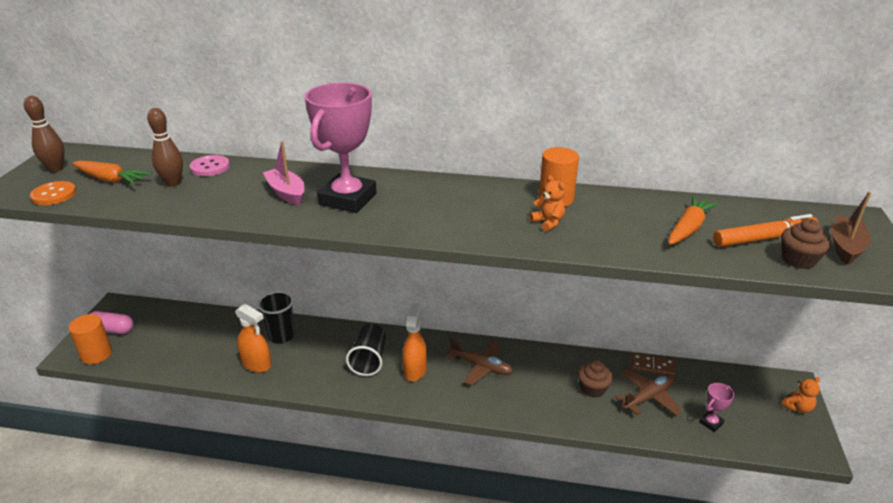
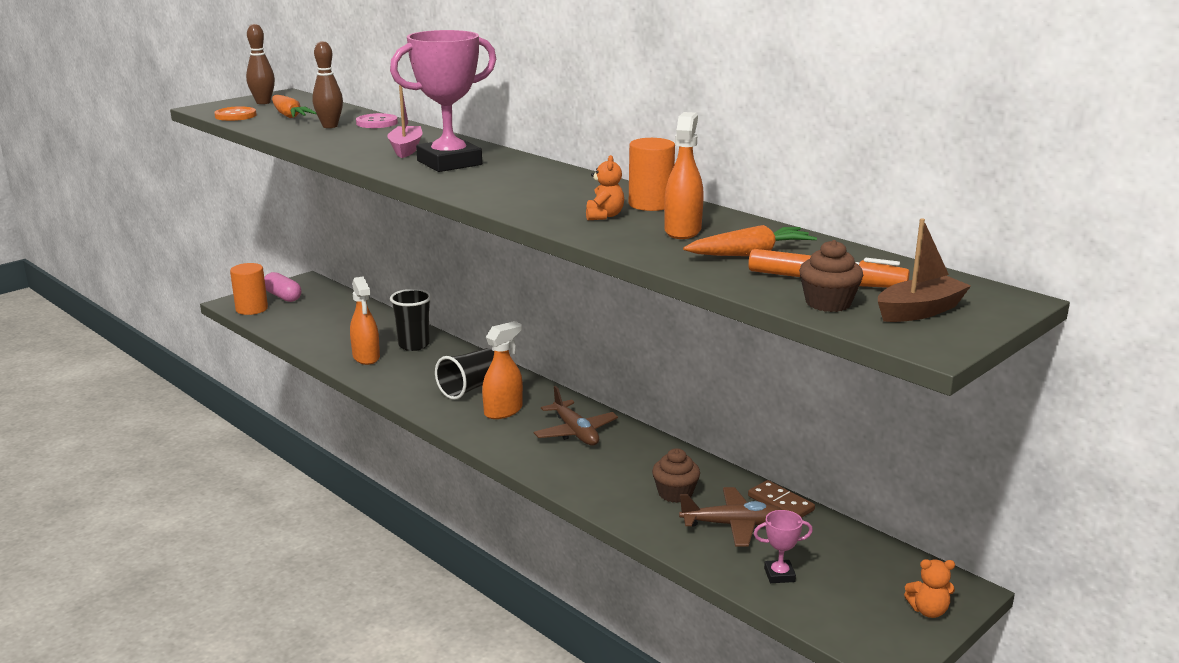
camera: 35 degrees right, 10 degrees down
none -> orange spray bottle [664,112,704,239]

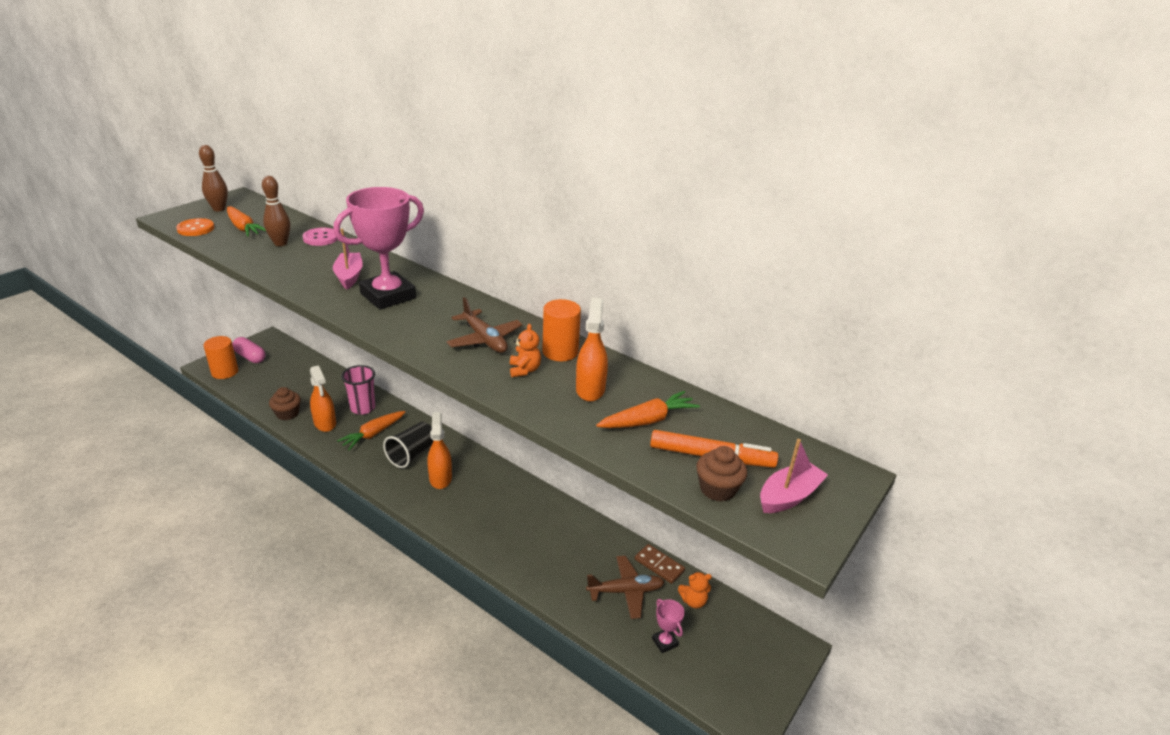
camera: 10 degrees left, 10 degrees up
black cup [390,289,432,351] -> pink cup [341,365,375,415]
orange spray bottle [482,321,523,419] -> orange spray bottle turned 45 degrees counterclockwise [427,412,452,489]
brown plane [534,386,618,445] -> brown plane moved to [446,297,523,353]
brown cupcake [652,448,700,503] -> brown cupcake moved to [269,387,301,420]
pink trophy [754,510,813,583] -> pink trophy turned 75 degrees clockwise [652,599,684,653]
brown boat [878,218,971,322] -> pink boat [760,439,828,513]
orange teddy bear [904,559,955,618] -> orange teddy bear moved to [678,572,712,608]
none -> orange carrot [337,411,405,450]

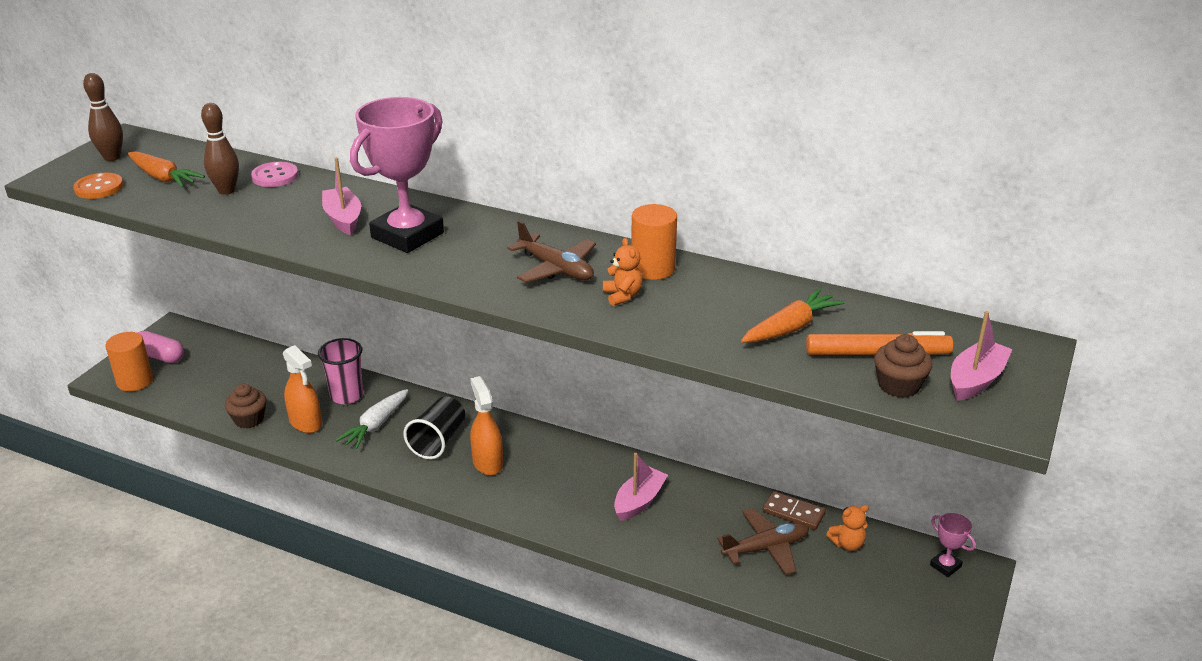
camera: 10 degrees left, 0 degrees up
orange carrot [337,411,405,450] -> white carrot [336,389,408,449]
orange spray bottle [576,298,608,401] -> none
pink trophy [652,599,684,653] -> pink trophy moved to [930,513,976,577]
none -> pink boat [614,453,668,521]

